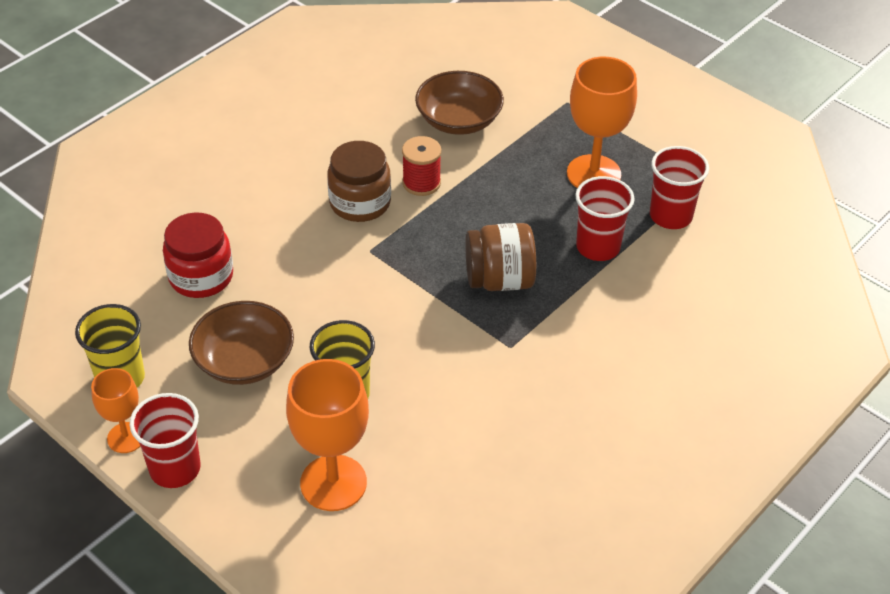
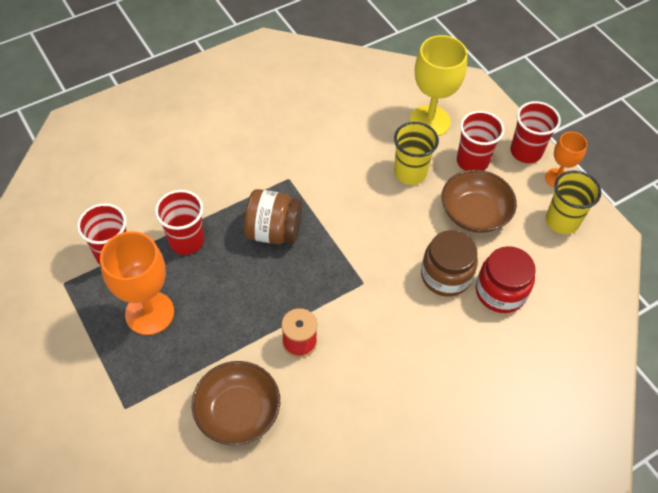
camera: 165 degrees left, 10 degrees up
orange goblet [286,359,369,511] -> yellow goblet [410,35,468,136]
brown jar [327,141,391,222] -> brown jar moved to [421,230,478,297]
none -> red cup [457,111,505,171]

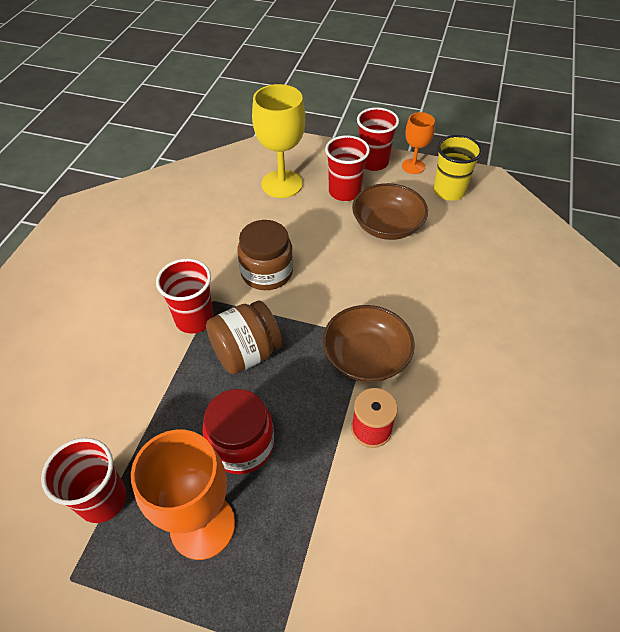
camera: 40 degrees left, 5 degrees down
red cup [155,190,204,255] -> red cup moved to [156,259,214,333]
brown bowl [192,361,280,445] -> brown bowl moved to [323,305,415,382]
yellow cup [394,122,439,185] -> none
brown jar [421,230,478,297] -> brown jar moved to [237,220,293,290]
red jar [476,246,536,313] -> red jar moved to [202,389,274,474]

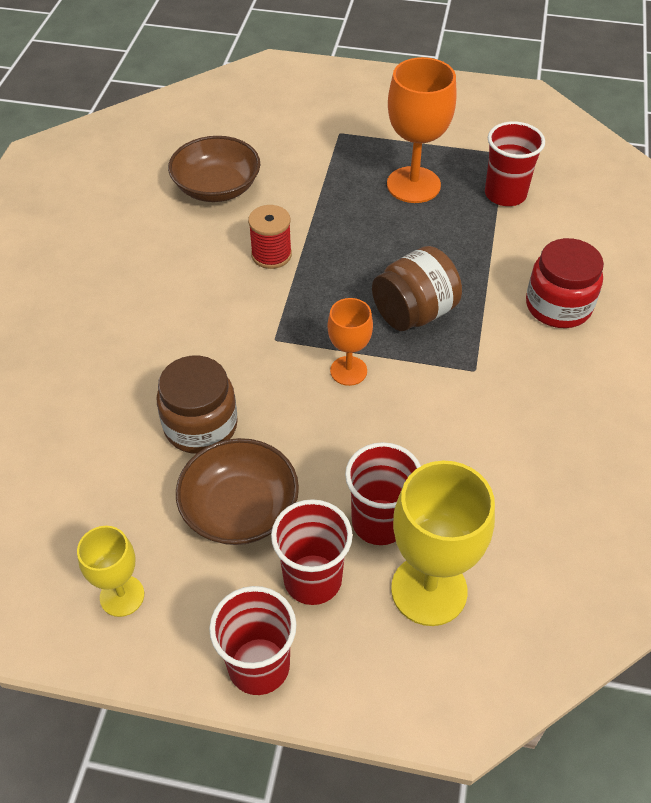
camera: 175 degrees right, 0 degrees up
red cup [156,259,214,333] -> red cup moved to [345,442,421,545]
red jar [202,389,274,474] -> red jar moved to [526,238,604,328]
brown jar [237,220,293,290] -> brown jar moved to [157,356,238,454]
brown bowl [323,305,415,382] -> brown bowl moved to [168,136,260,202]
orange goblet [402,112,435,174] -> orange goblet moved to [327,298,373,386]
yellow cup [433,135,482,201] -> yellow goblet [77,526,144,617]

